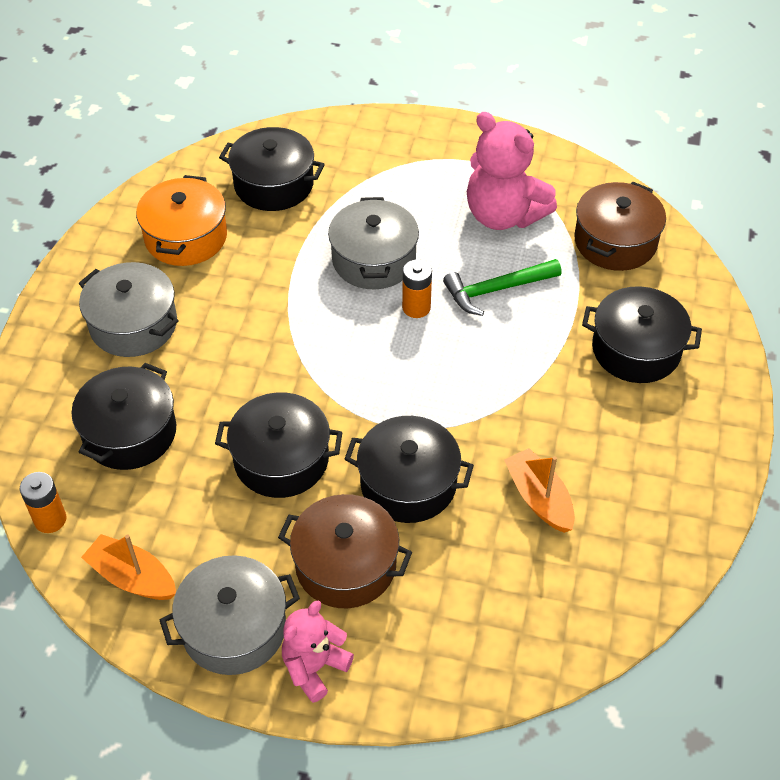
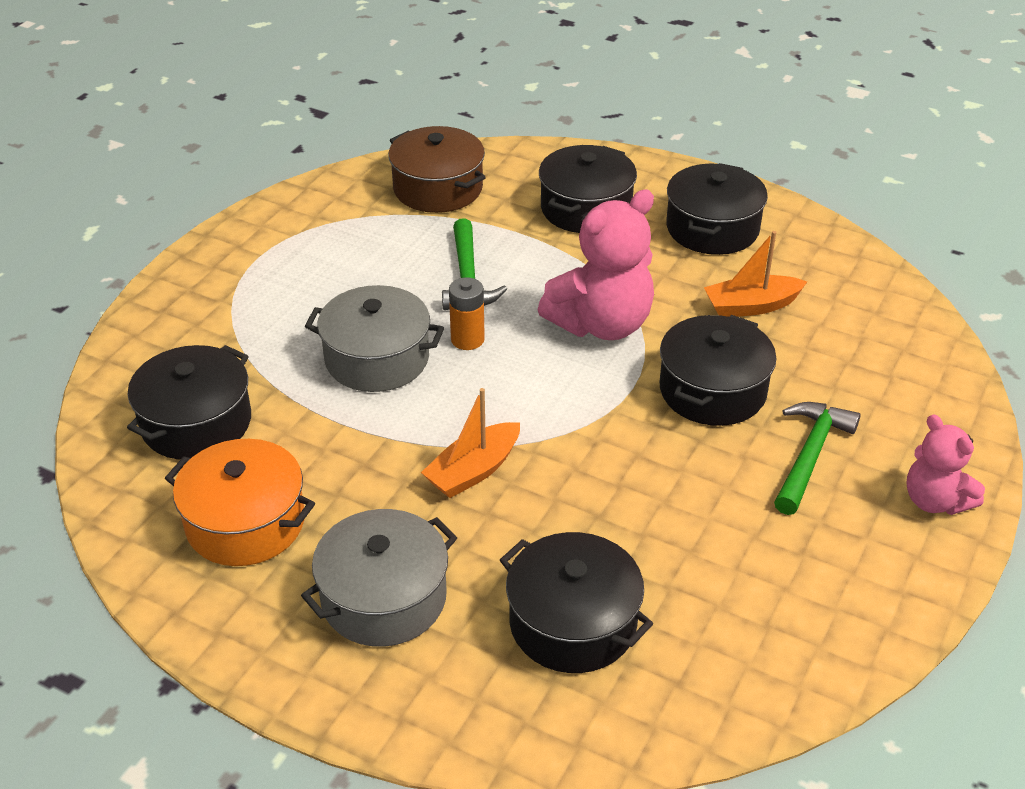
camera: 75 degrees left, 10 degrees down
orange battery [20,472,66,533] -> none
orange boat [81,534,176,600] -> orange boat moved to [421,388,520,498]
grey pot [160,555,300,675] -> none
black pot [215,393,343,498] -> black pot moved to [666,163,768,255]
brown pot [278,494,412,608] -> green hammer [774,402,861,515]
pink teddy bear [467,112,557,230] -> pink teddy bear moved to [538,189,654,340]

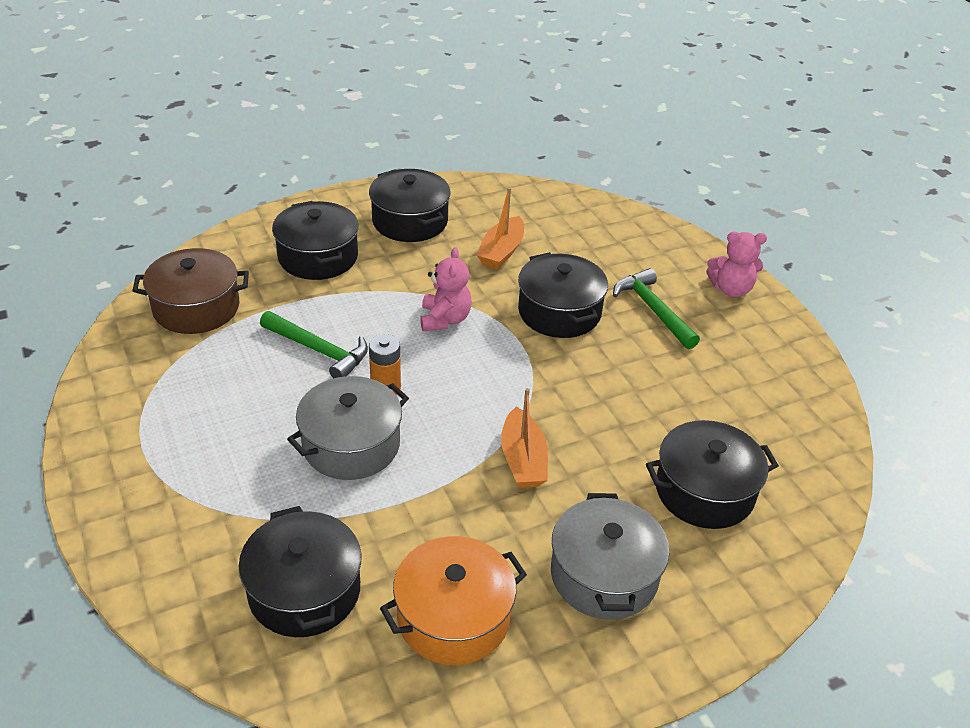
camera: 55 degrees left, 0 degrees up
pink teddy bear [538,189,654,340] -> pink teddy bear [420,247,472,331], size x0.60

